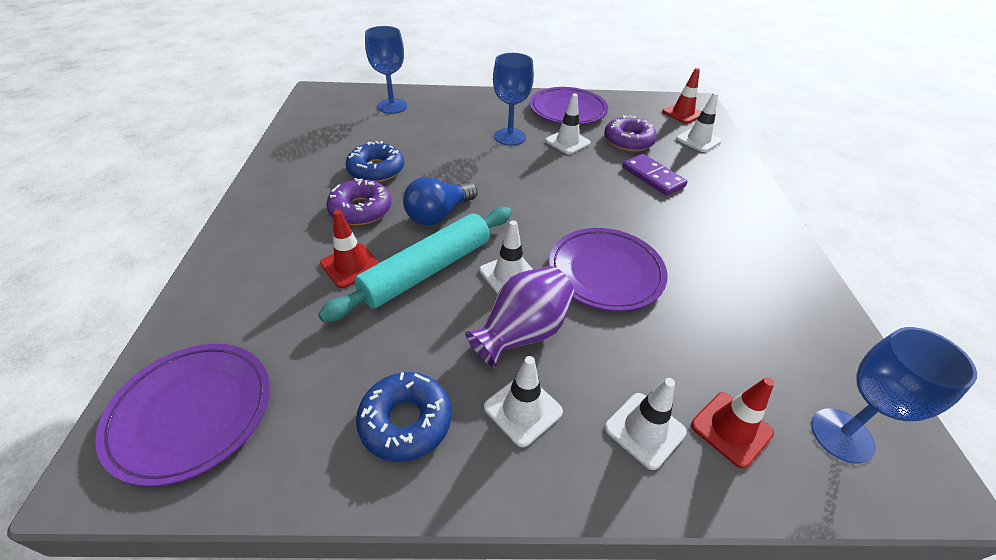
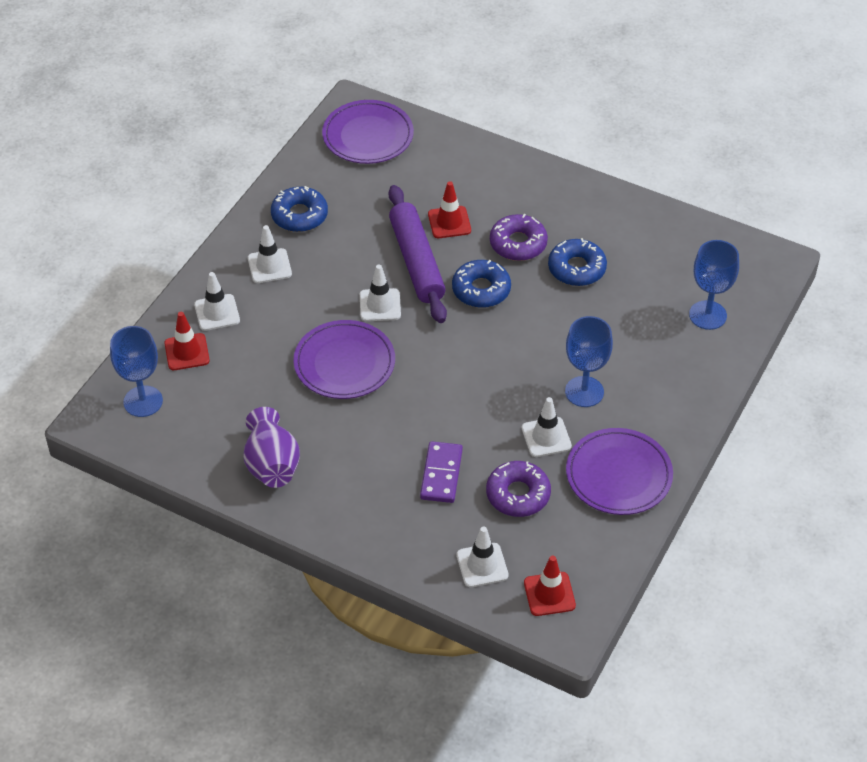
camera: 120 degrees right, 5 degrees up
turquoise rolling pin [318,207,512,322] -> purple rolling pin [389,185,447,323]
blue light bulb [403,177,478,225] -> blue donut [452,260,511,308]
purple vase [465,266,574,368] -> purple vase moved to [243,407,300,488]
purple domino [622,154,687,196] -> purple domino turned 75 degrees counterclockwise [420,441,463,503]

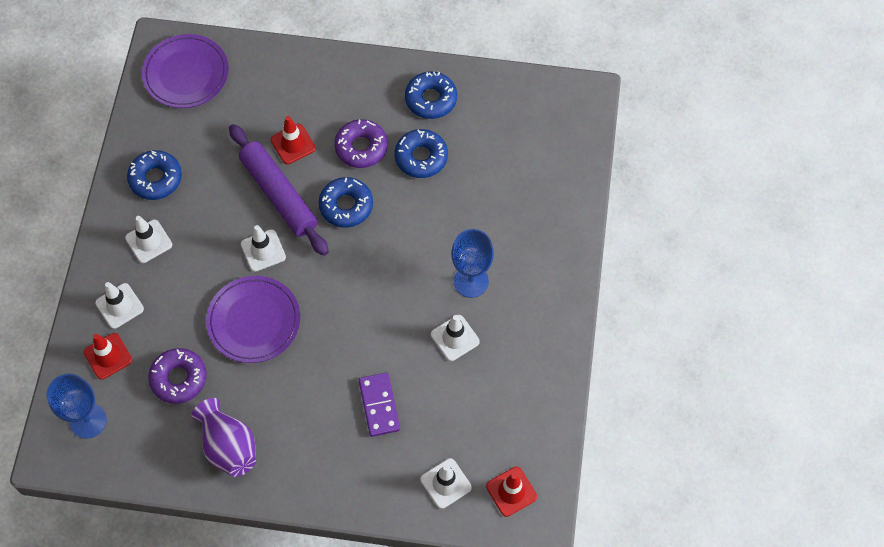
camera: 20 degrees left, 15 degrees up
purple donut [486,461,551,517] -> purple donut moved to [148,348,207,404]
purple plate [566,428,673,515] -> none
blue goblet [689,240,739,330] -> none
none -> blue donut [405,71,457,119]

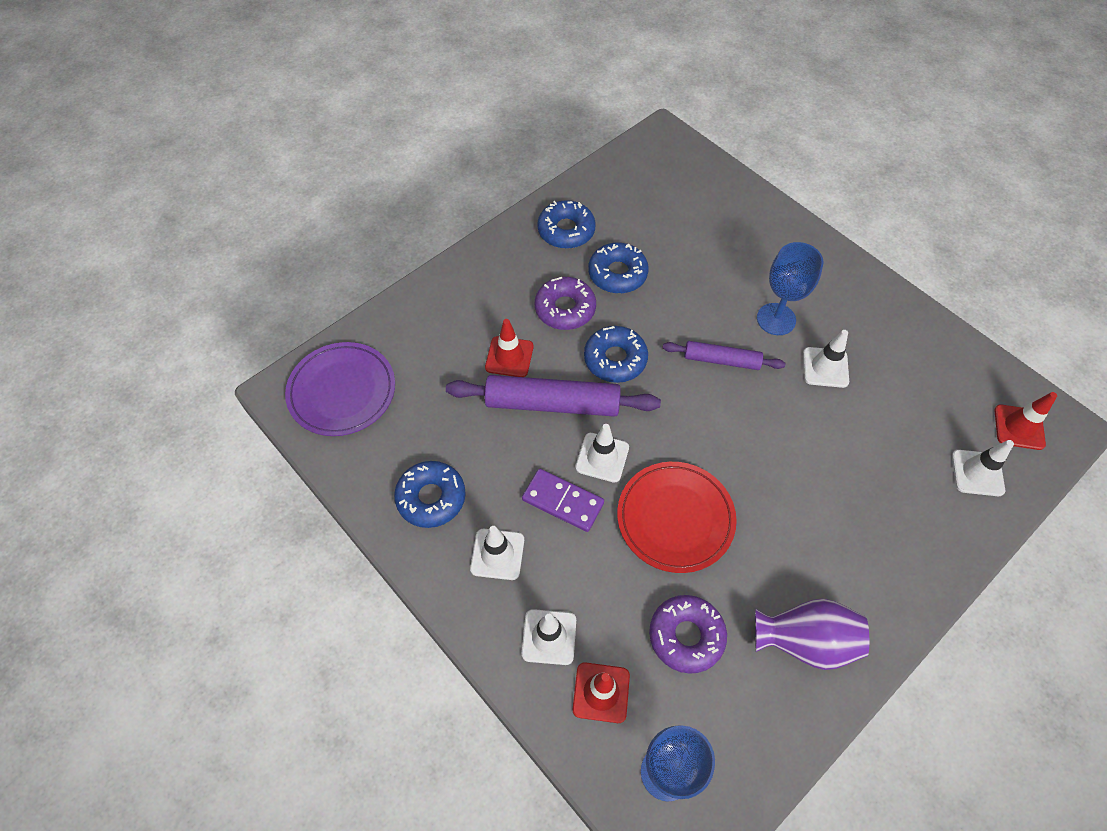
camera: 50 degrees left, 5 degrees down
purple plate [206,276,300,363] -> red plate [617,462,737,573]
purple domino [358,372,400,437] -> purple domino moved to [522,469,604,532]
none -> purple rolling pin [663,341,785,370]

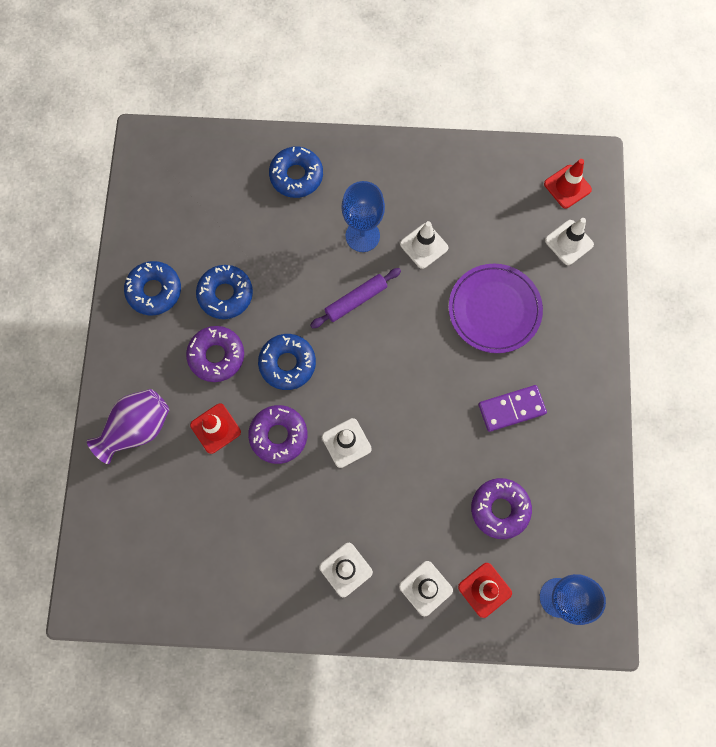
camera: 45 degrees left, 15 degrees up
purple plate [285,342,395,436] -> purple plate moved to [449,264,543,353]
blue donut [394,461,466,528] -> blue donut moved to [269,146,323,198]
purple rolling pin [446,375,661,417] -> purple donut [248,405,307,464]
purple domino [522,469,604,532] -> purple domino moved to [478,385,547,432]
red plate [617,462,737,573] -> none
purple vase [755,598,869,670] -> purple vase moved to [87,389,169,464]

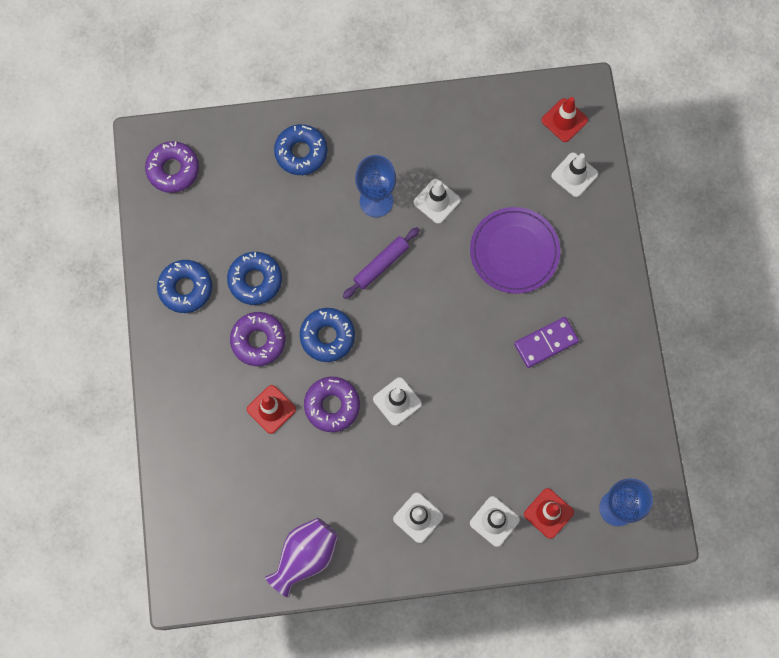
camera: 10 degrees left, 0 degrees up
purple vase [87,389,169,464] -> purple vase moved to [265,518,338,598]
purple donut [471,478,532,539] -> purple donut moved to [145,141,199,193]

